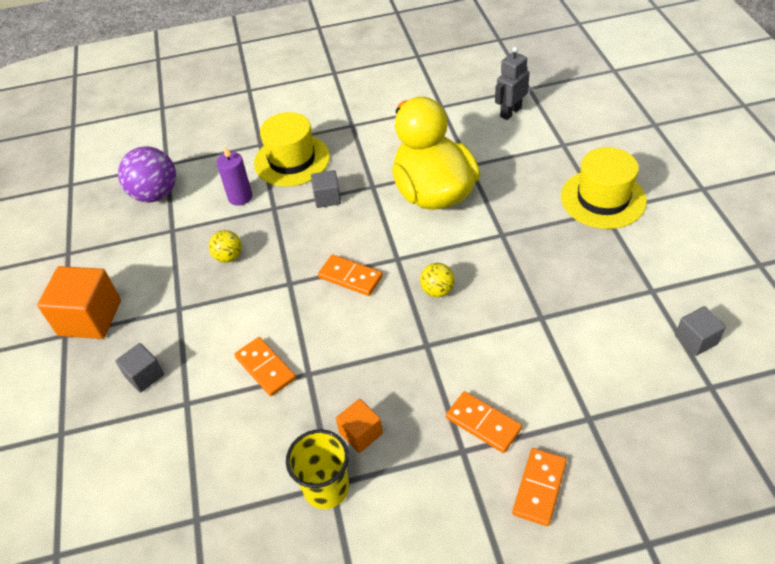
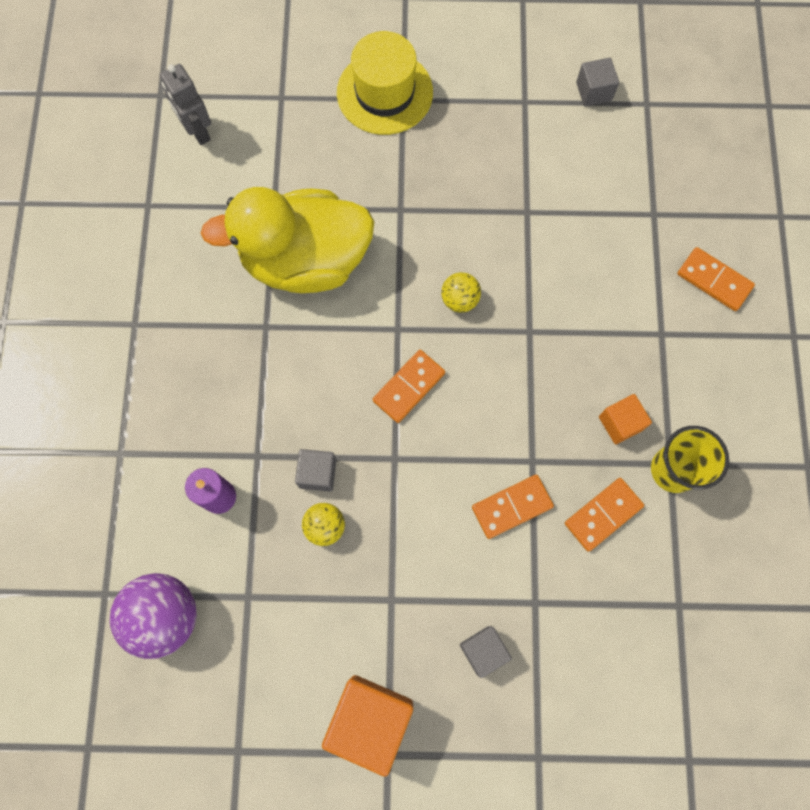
camera: 80 degrees left, 25 degrees up
yellow hat [254,112,330,187] -> none
grey cube [311,170,341,208] -> grey cube moved to [295,449,336,492]
orange domino [446,391,522,453] -> orange domino moved to [565,478,644,552]

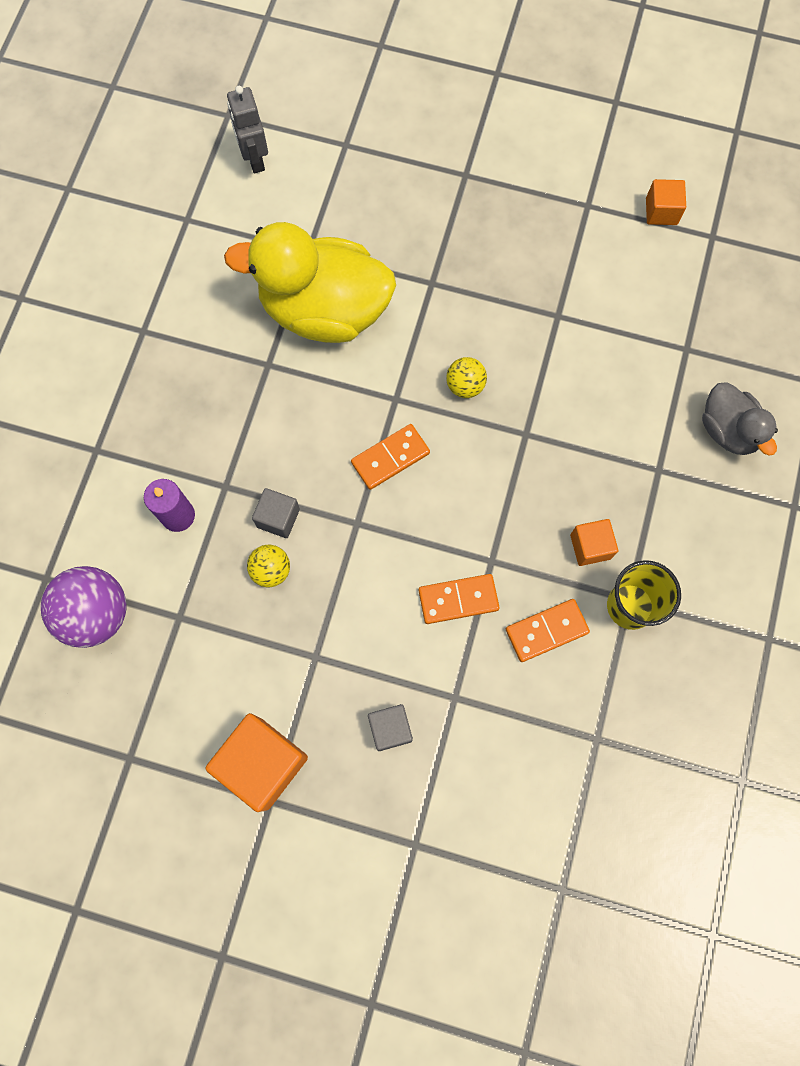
camera: 15 degrees right, 0 degrees up
yellow hat [337,31,433,135] -> none
grey cube [576,58,619,106] -> orange cube [646,179,686,225]
orange domino [677,247,755,311] -> grey duck [702,382,778,456]

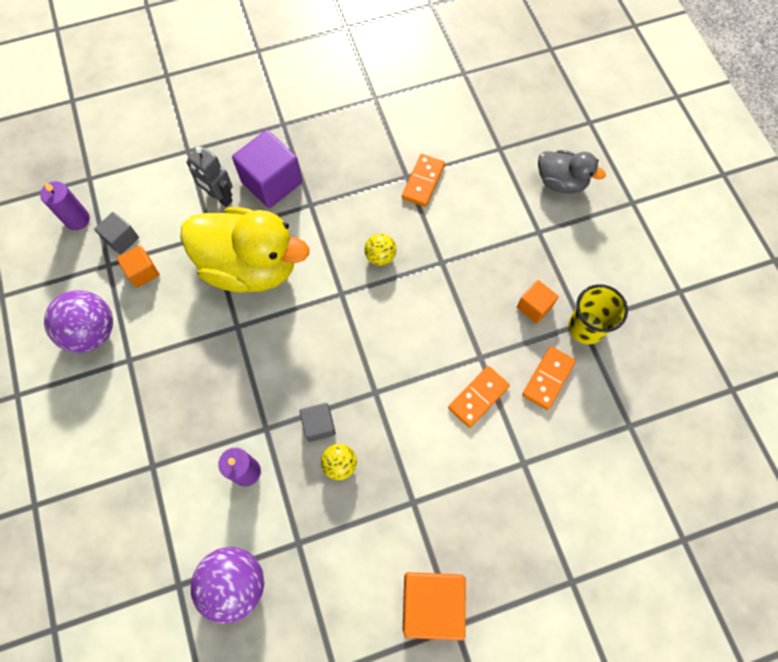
camera: 35 degrees left, 5 degrees down
yellow duck [224,222,396,343] -> yellow duck turned 135 degrees counterclockwise [180,207,309,293]
grey robot [227,86,268,173] -> grey robot moved to [186,146,233,207]
orange domino [351,424,430,490] -> orange domino moved to [402,154,445,207]
grey cube [368,704,413,751] -> grey cube moved to [94,212,139,255]
orange cube [646,179,686,225] -> orange cube moved to [117,245,160,288]
none -> purple candle [40,181,90,230]
none -> purple ball [44,290,113,353]
none -> purple cube [232,130,302,208]

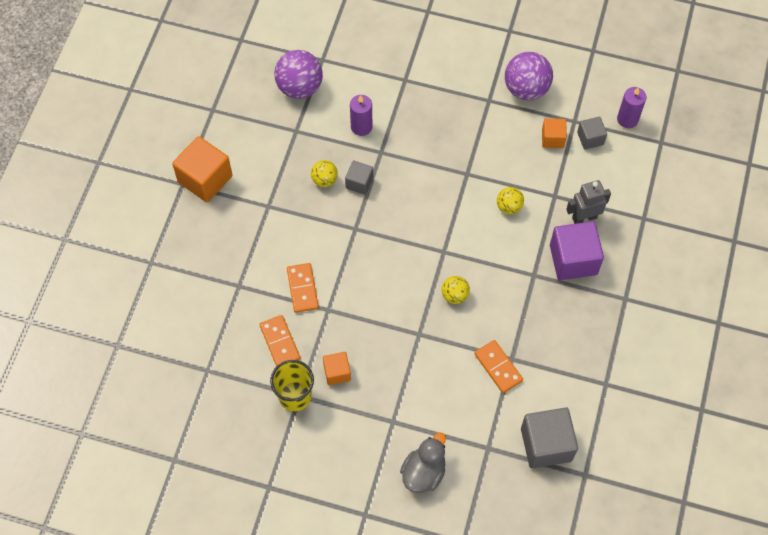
camera: 125 degrees right, 5 degrees down
yellow duck [180,207,309,293] -> yellow ball [497,187,524,214]
grey duck [538,150,606,194] -> grey duck turned 150 degrees clockwise [400,433,446,493]
none -> grey cube [521,408,578,469]

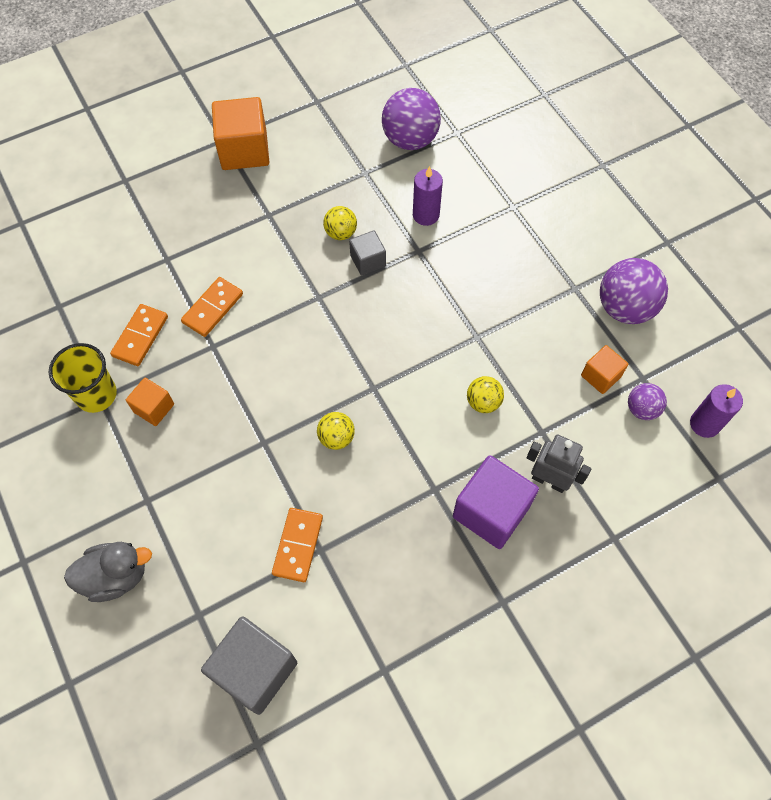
camera: 45 degrees right, 0 degrees up
grey cube [577,117,607,150] -> purple ball [628,383,667,420]

